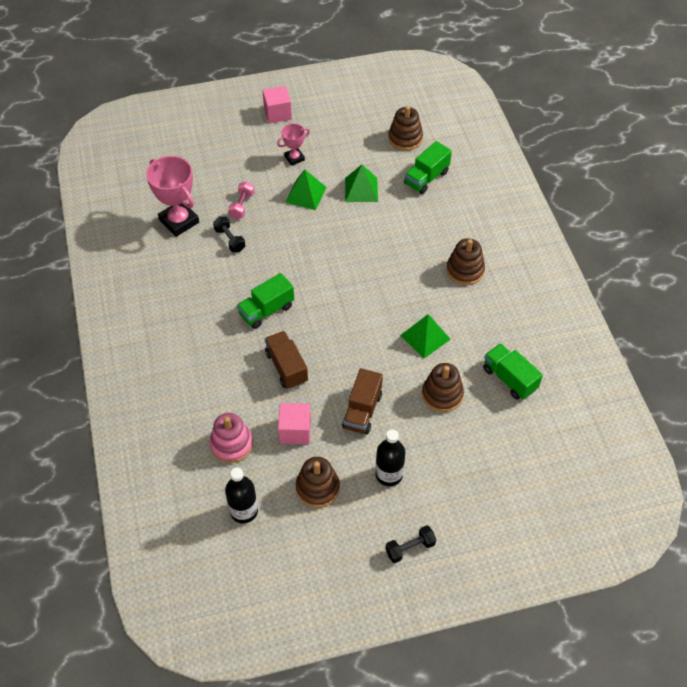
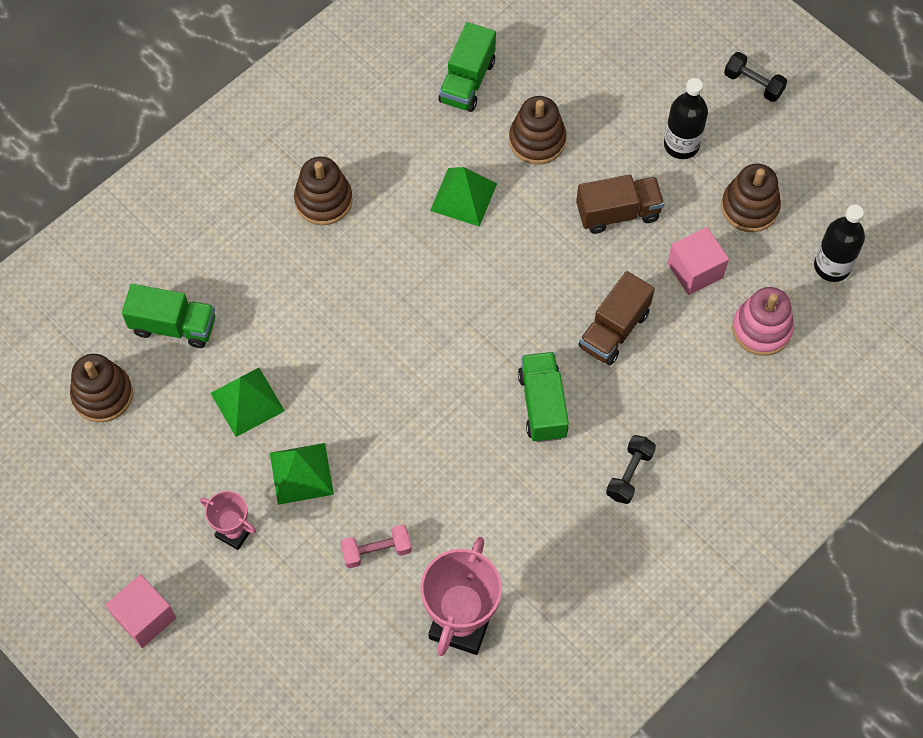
camera: 120 degrees left, 10 degrees up
black dumbbell [213,217,245,252] -> black dumbbell moved to [606,435,656,504]
green truck [237,273,294,329] -> green truck turned 120 degrees counterclockwise [518,352,569,442]

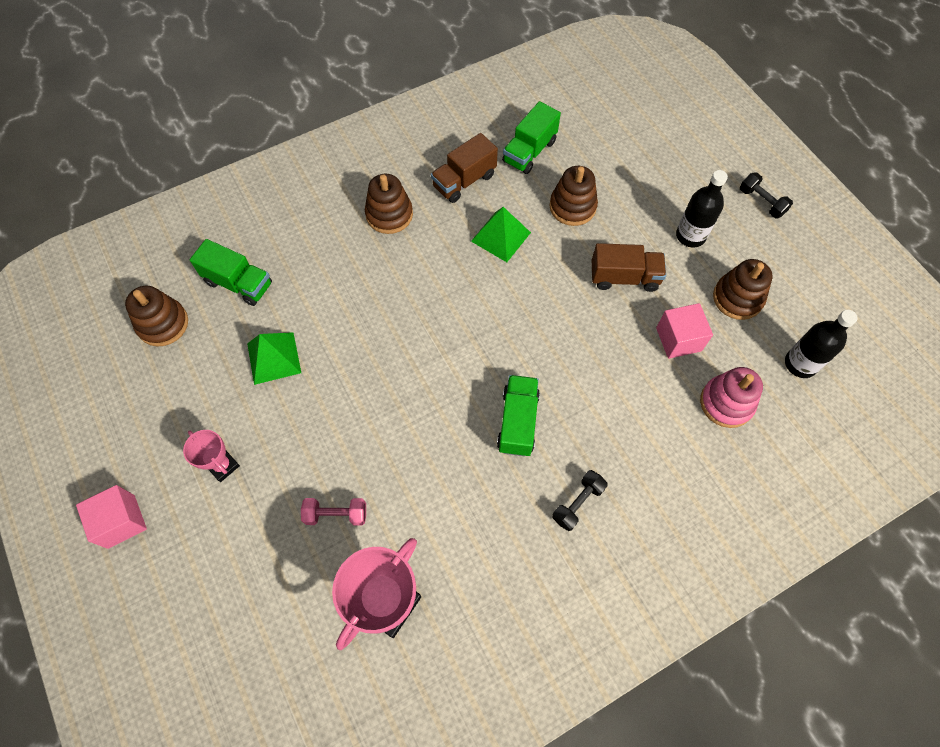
camera: 15 degrees right, 0 degrees up
green pyramid [270,443,334,505] -> none
brown truck [578,271,655,365] -> brown truck moved to [431,133,498,203]

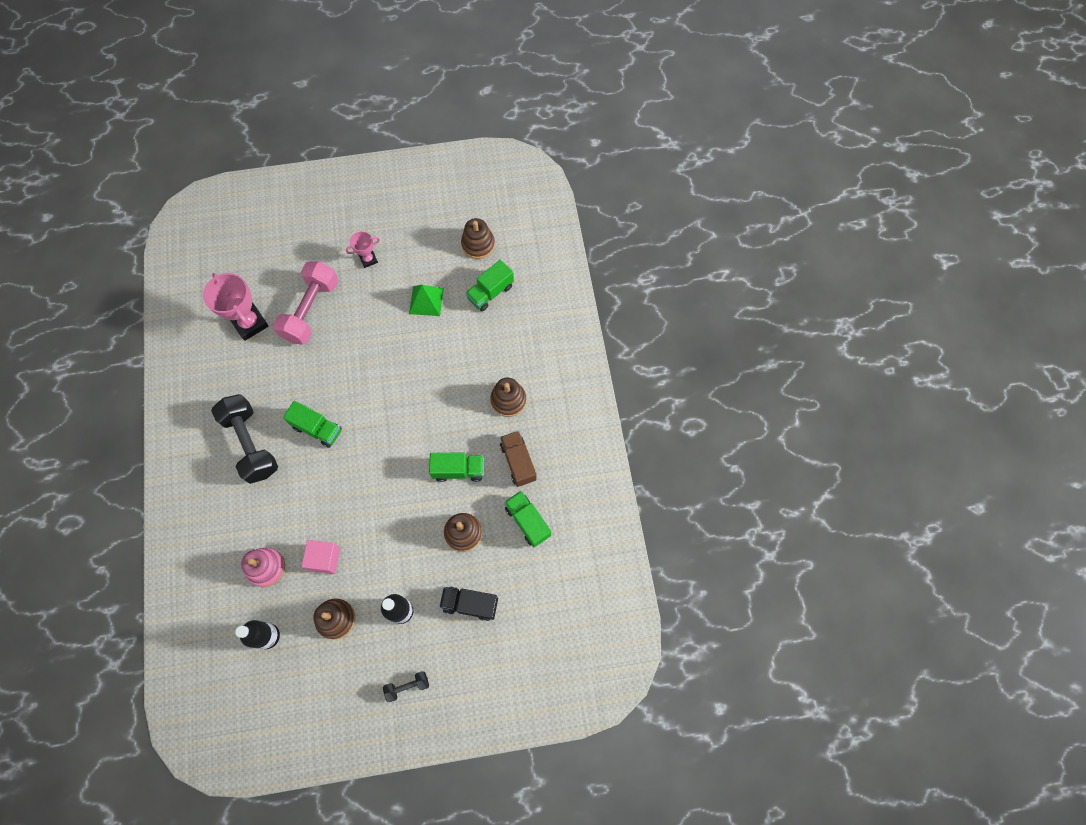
camera: 110 degrees right, 5 degrees up
pink cube [76,485,147,549] -> none
pink dumbbell [301,498,366,525] -> pink dumbbell [273,261,338,345], size x2.17
green pyramid [471,207,531,262] -> green truck [429,453,484,482]
black dumbbell [552,470,608,531] -> black dumbbell [211,394,278,484], size x2.17
brown truck [592,243,666,292] -> none
none -> black truck [439,587,498,621]

